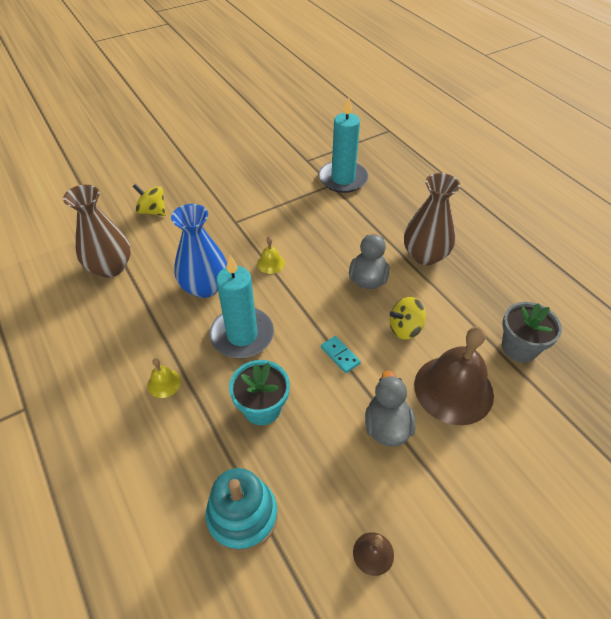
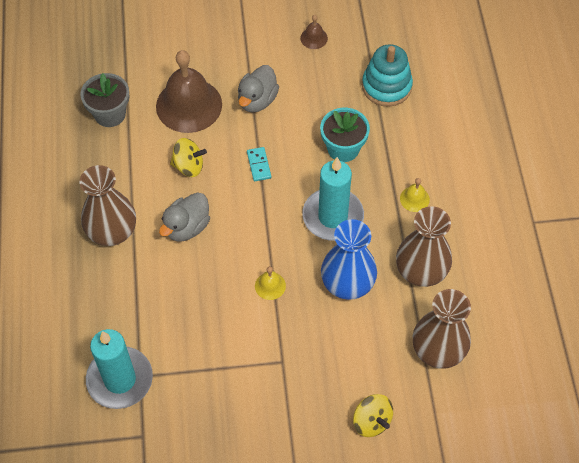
camera: 155 degrees left, 10 degrees up
none -> brown vase [396,206,452,287]

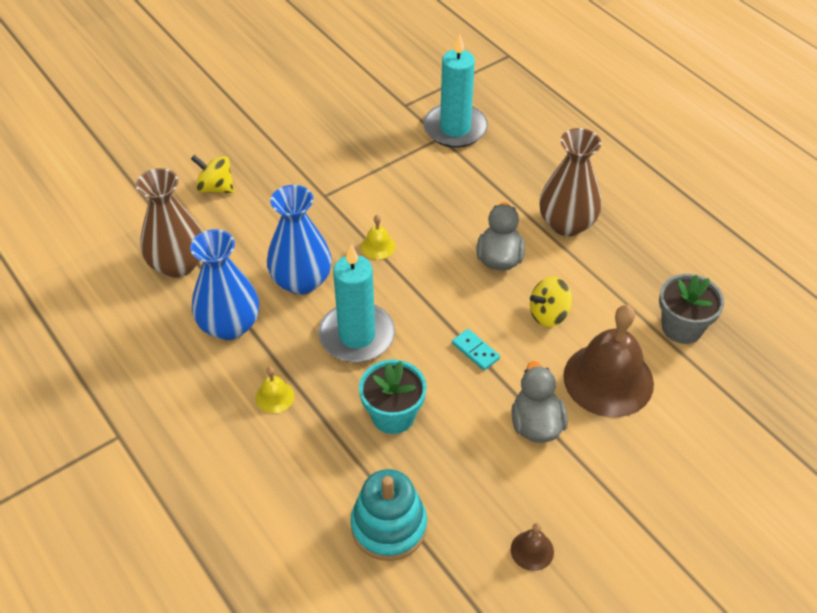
camera: 150 degrees right, 10 degrees down
brown vase [396,206,452,287] -> blue vase [190,229,259,340]

